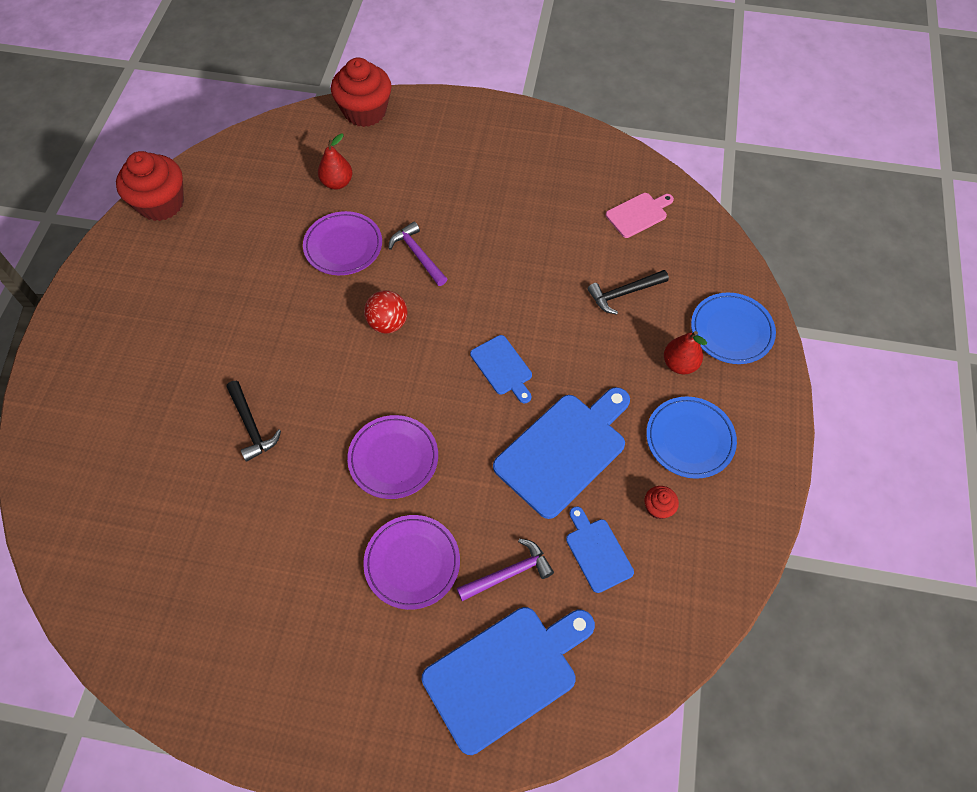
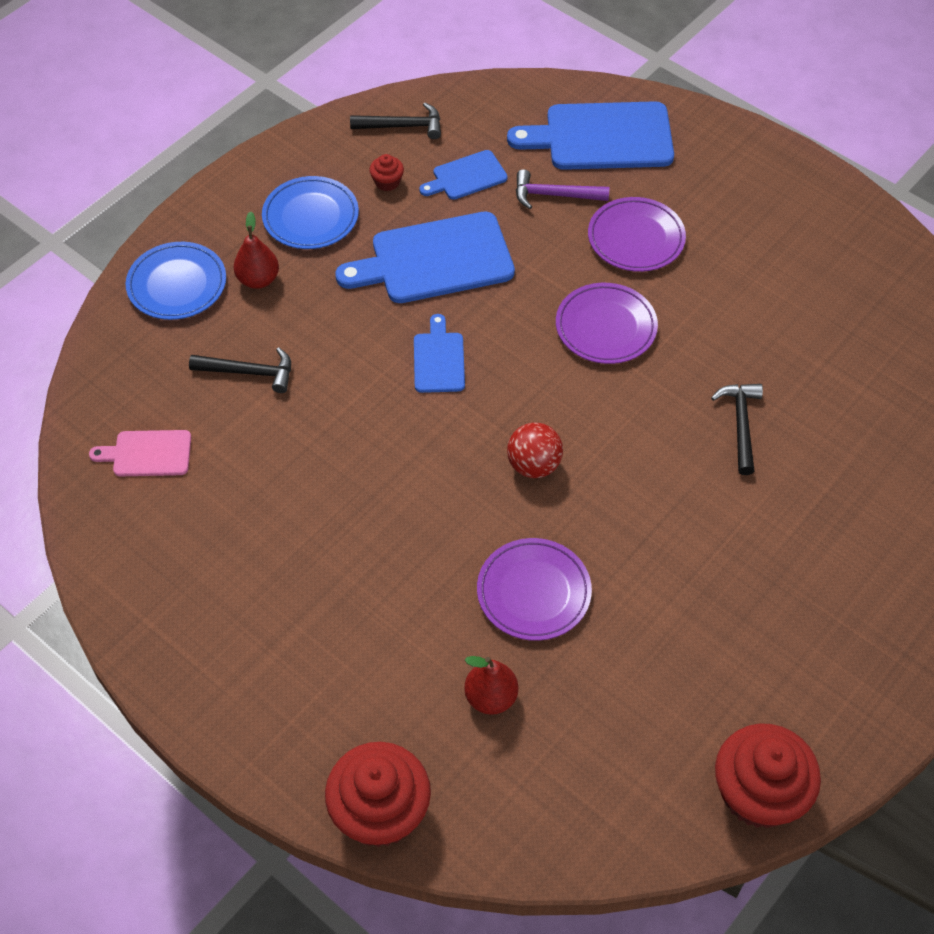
camera: 150 degrees left, 5 degrees down
purple hammer [389,222,447,286] -> none
blue cutting board [566,506,634,593] -> blue cutting board turned 60 degrees clockwise [419,150,508,200]
none -> black hammer [350,103,441,139]

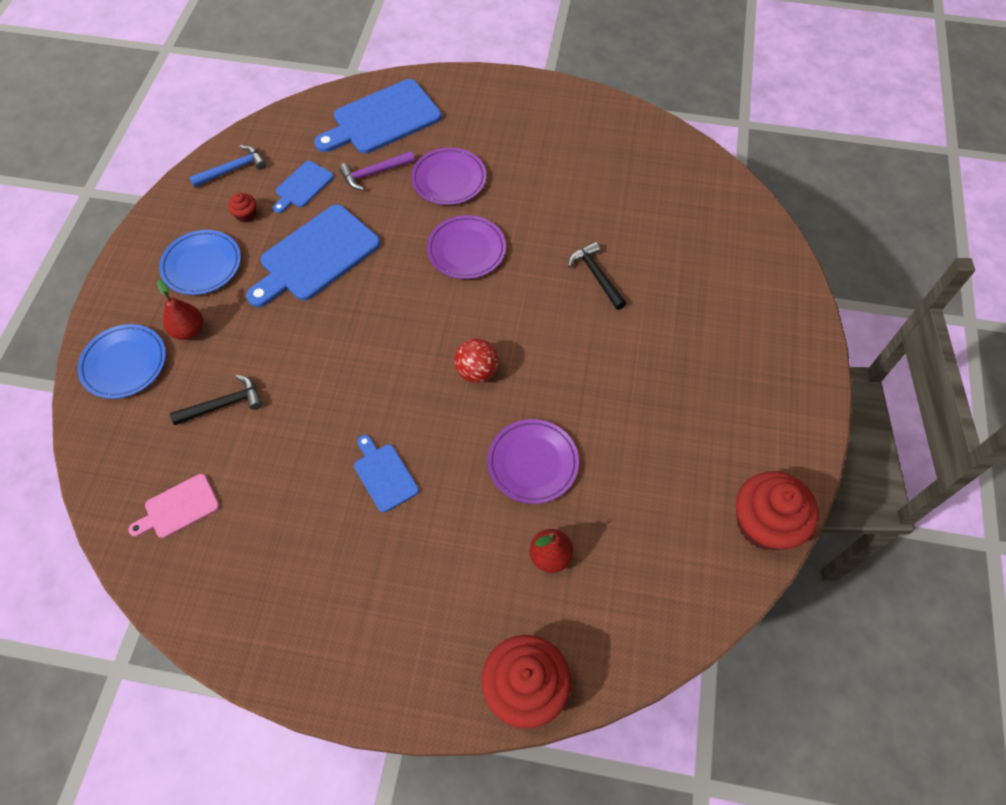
camera: 30 degrees left, 5 degrees up
black hammer [350,103,441,139] -> blue hammer [189,145,266,188]
blue cutting board [414,314,465,393] -> blue cutting board moved to [354,435,419,513]

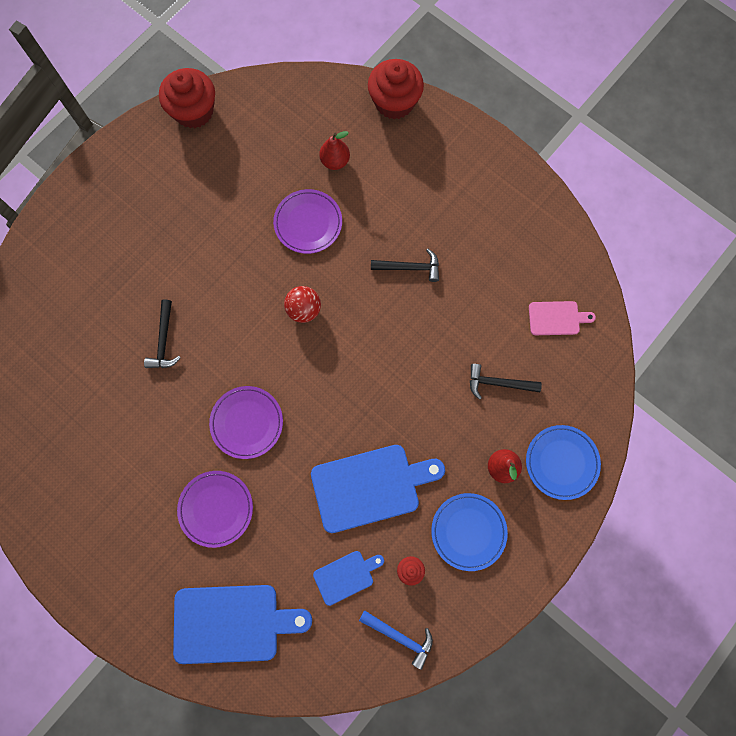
camera: 150 degrees left, 15 degrees up
blue hammer [189,145,266,188] -> blue hammer turned 150 degrees counterclockwise [359,610,433,670]
purple hammer [339,151,415,190] -> none
blue cutting board [354,435,419,513] -> black hammer [371,249,439,282]

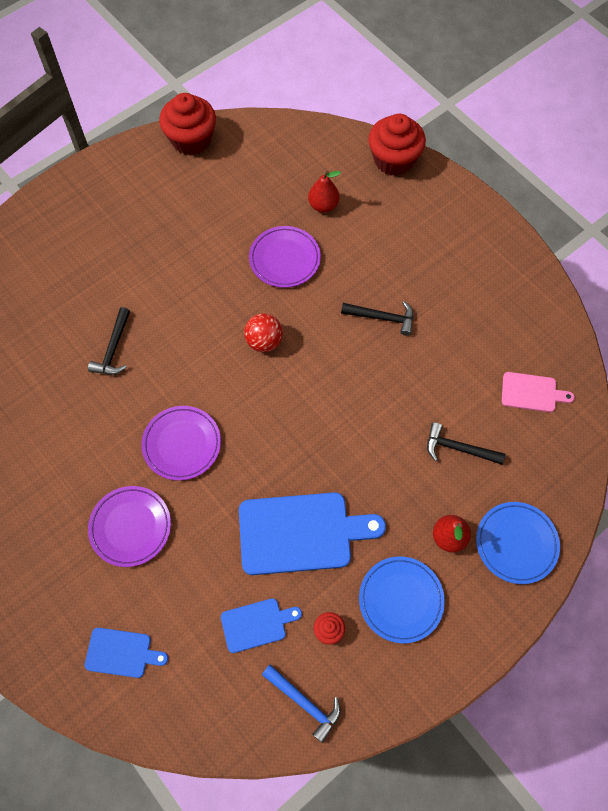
camera: 10 degrees right, 10 degrees down
blue cutting board [173,585,312,664] -> blue cutting board [85,628,168,678], size x0.53

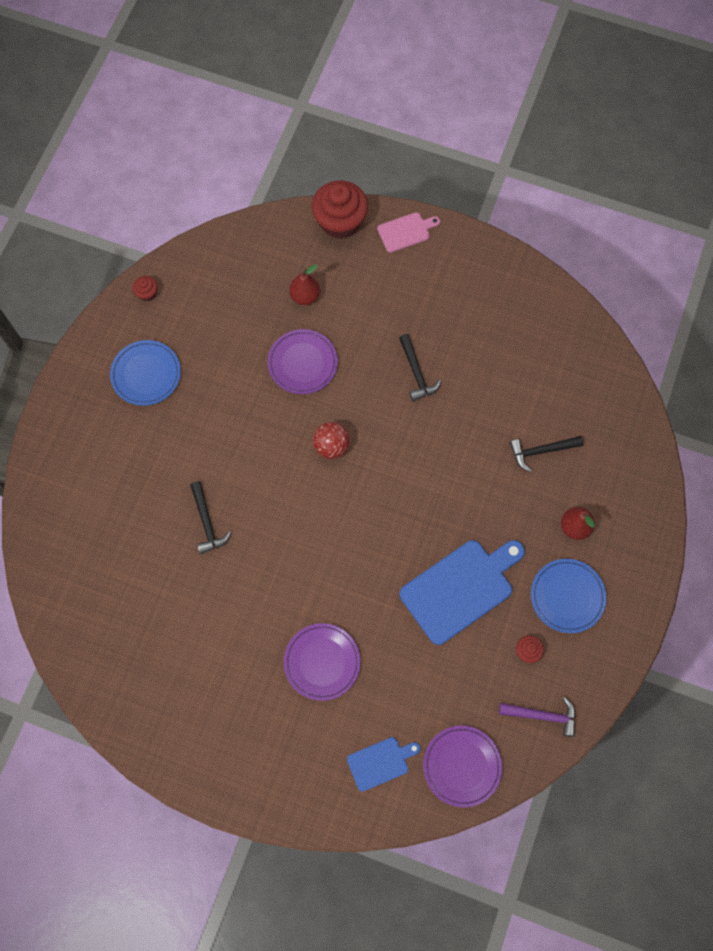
camera: 30 degrees left, 5 degrees up
purple plate [141,406,221,481] -> purple plate moved to [423,726,502,808]
red cupcake [159,93,216,155] -> red cupcake [133,276,158,301], size x0.44
blue cutting board [221,598,302,653] -> none
blue hammer [262,665,341,743] -> purple hammer [499,697,576,737]
black hammer [341,301,414,336] -> black hammer turned 90 degrees clockwise [399,334,441,401]
blue plate [476,502,560,584] -> blue plate moved to [110,340,181,406]
pink cutting board [502,372,575,412] -> pink cutting board moved to [377,212,440,253]

